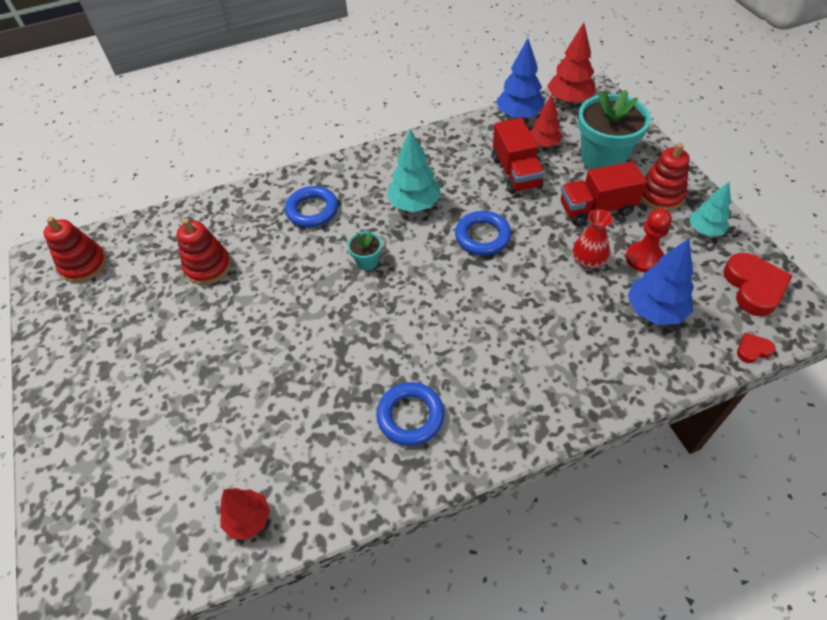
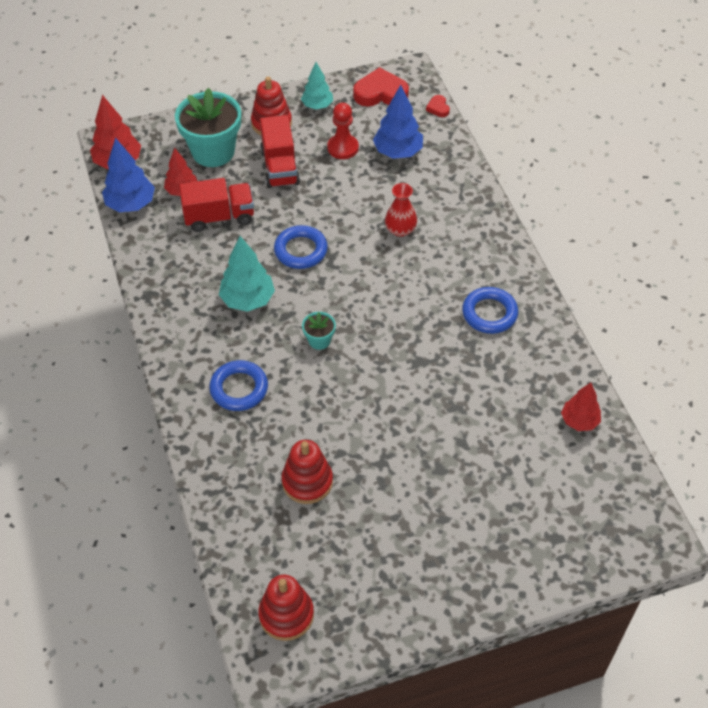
camera: 90 degrees left, 0 degrees up
red vase [573,209,613,269] -> red vase moved to [385,183,417,237]

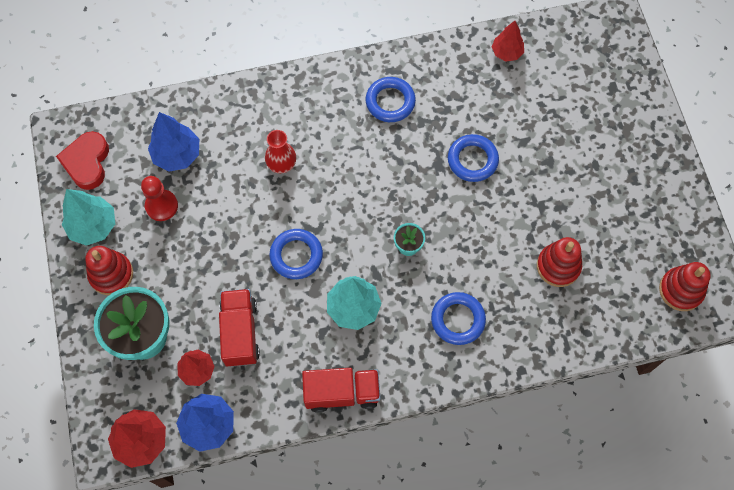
camera: 85 degrees left, 15 degrees up
red truck [260,115,300,188] -> red truck moved to [302,368,380,413]
turquoise tree [301,62,333,109] -> turquoise tree [62,189,115,246], size x1.50
red heart [426,95,450,117] -> none
none -> blue ring [448,134,499,182]

